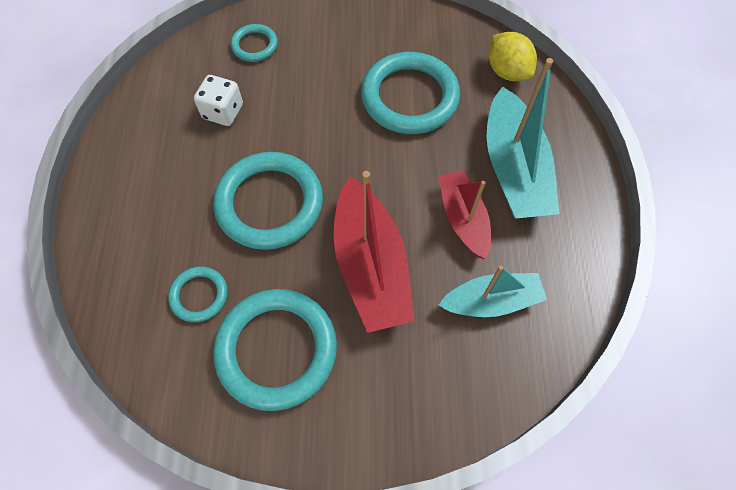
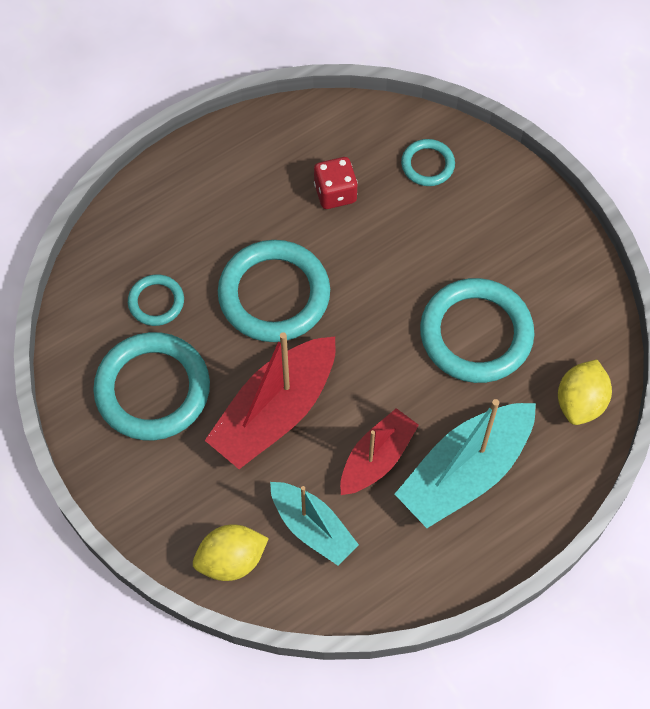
camera: 55 degrees right, 0 degrees up
white dice [194,75,243,126] -> red dice [314,157,358,209]
none -> yellow lemon [193,525,269,581]

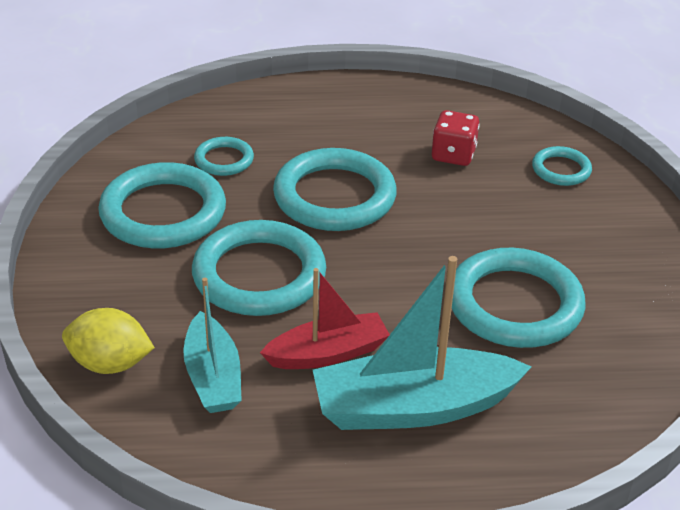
camera: 30 degrees right, 25 degrees down
red boat [205,332,336,469] -> turquoise ring [192,220,326,316]
yellow lemon [558,359,612,425] -> none

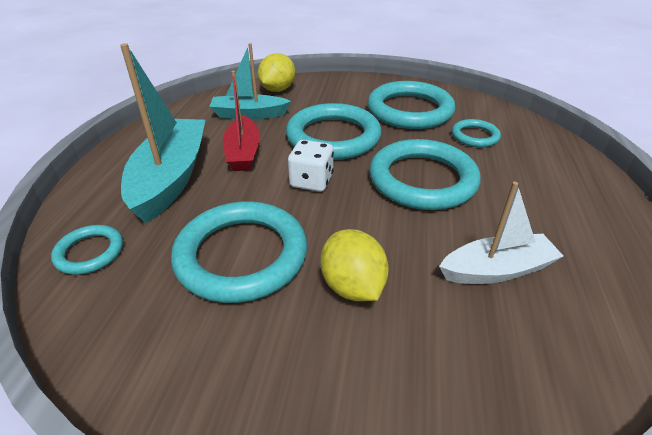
camera: 105 degrees right, 0 degrees up
red dice [432,110,480,166] -> white boat [439,182,563,284]
turquoise ring [532,146,592,186] -> turquoise ring moved to [51,225,123,275]
none -> white dice [288,140,334,192]
none -> yellow lemon [320,229,389,301]

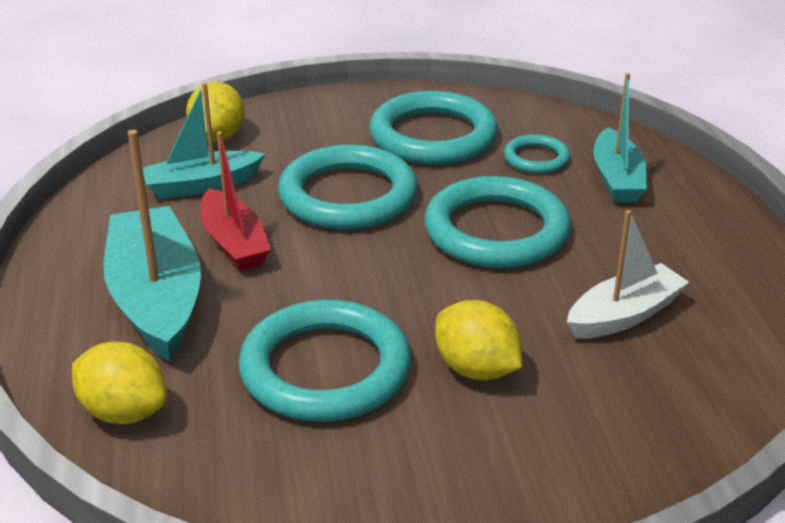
camera: 20 degrees left, 5 degrees down
turquoise ring [51,225,123,275] -> yellow lemon [72,341,167,424]
white dice [288,140,334,192] -> none
none -> turquoise boat [593,73,648,203]

